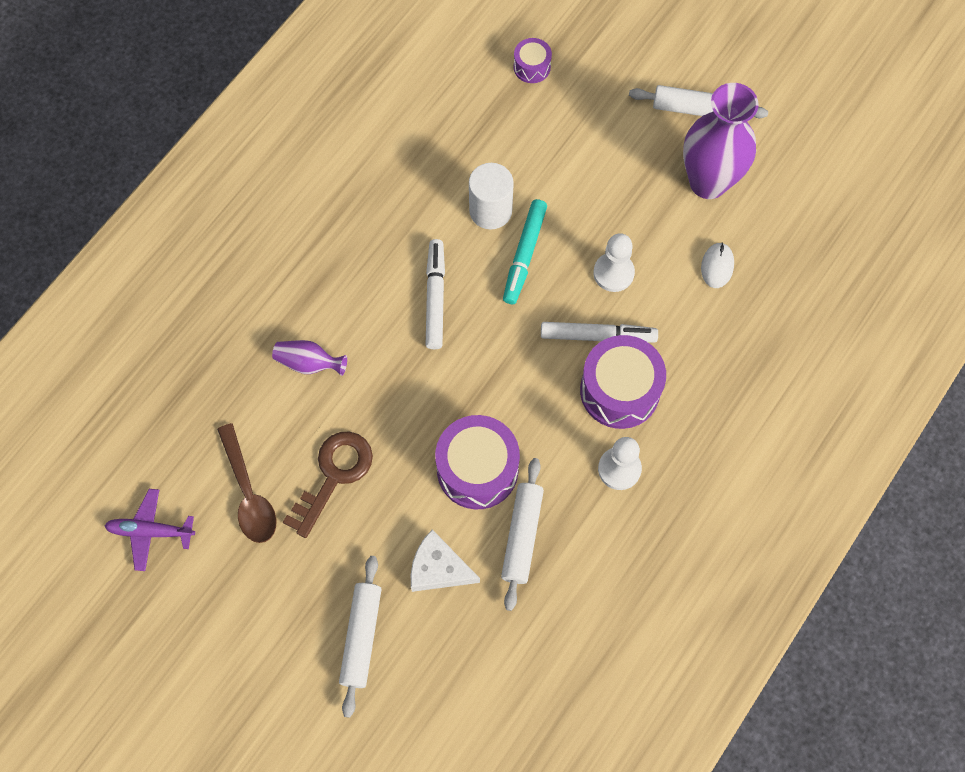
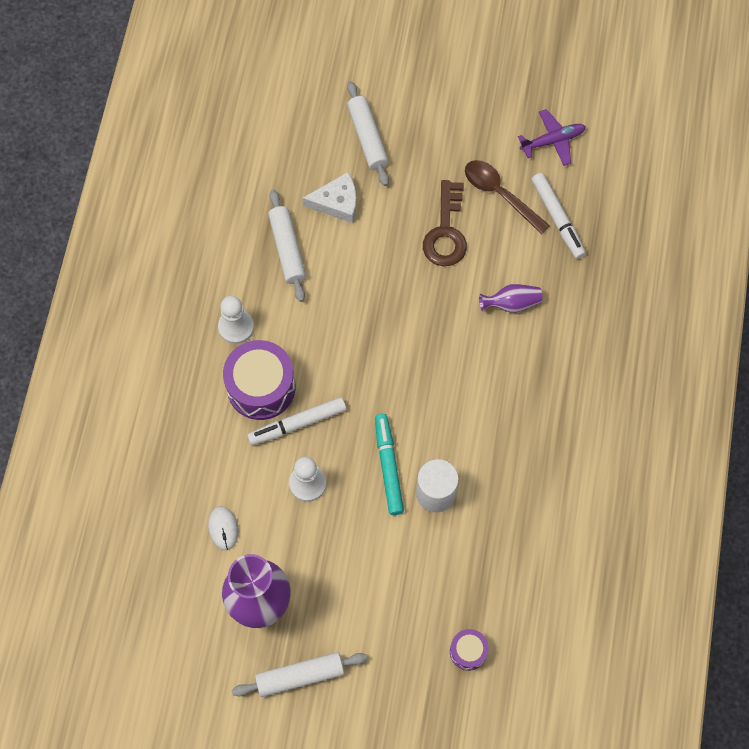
camera: 155 degrees right, 0 degrees up
white marker [426,239,445,349] -> white marker moved to [532,173,586,259]
purple drum [435,415,520,509] -> none

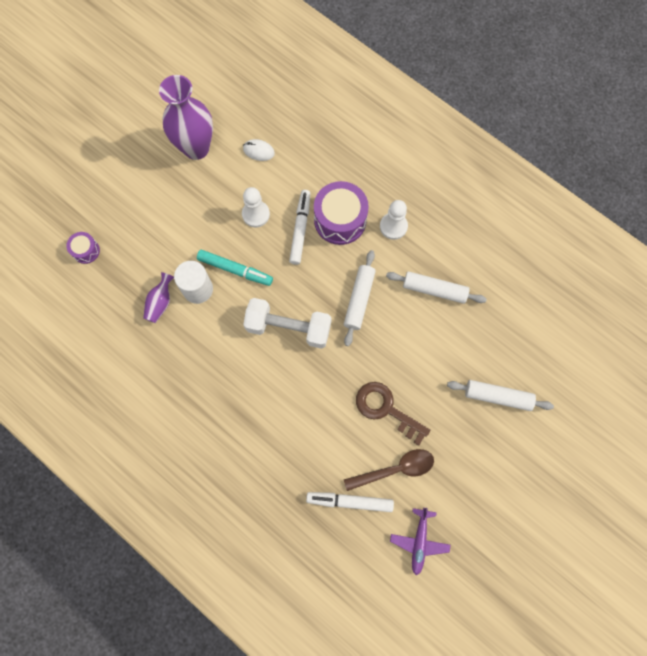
camera: 120 degrees right, 5 degrees up
white rolling pin [232,652,367,697] -> white rolling pin moved to [344,250,376,346]
white cheese [302,172,356,223] -> none
purple vase [479,284,542,313] -> purple vase moved to [143,272,174,323]
none -> white dumbbell [243,298,332,349]

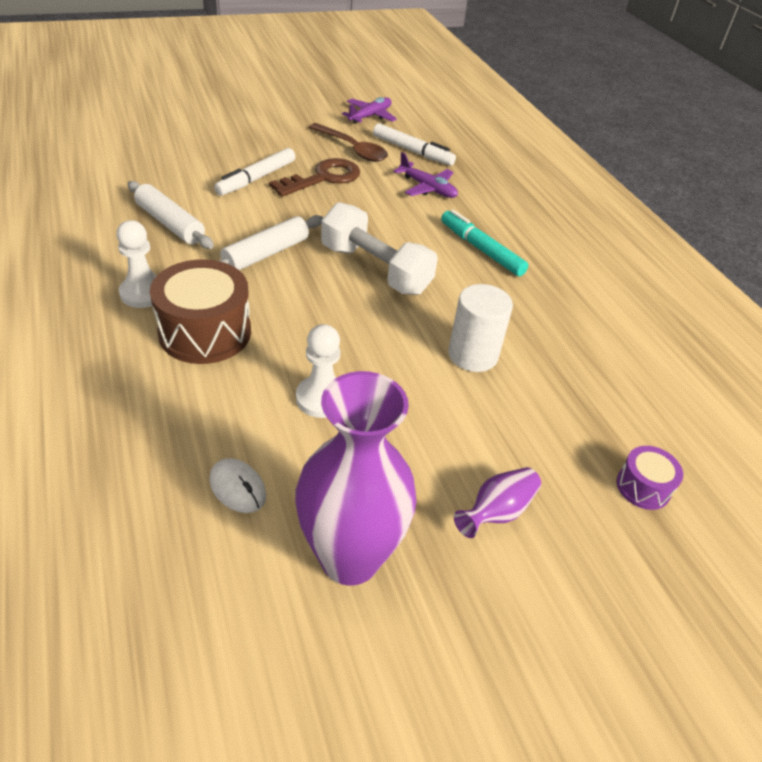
camera: 155 degrees left, 30 degrees down
purple vase [143,272,174,323] -> purple vase moved to [454,467,541,538]
turquoise marker [197,250,273,286] -> turquoise marker moved to [441,210,528,276]
white marker [289,190,310,265] -> white marker moved to [214,148,295,196]
purple drum [314,181,369,245] -> brown drum [150,259,251,364]
brown spoon [344,449,434,491] -> brown spoon turned 150 degrees counterclockwise [308,123,388,162]
brown key [356,382,430,446] -> brown key turned 105 degrees counterclockwise [269,158,360,197]
white rolling pin [447,380,554,411] -> none
none -> purple plane [393,152,458,198]

